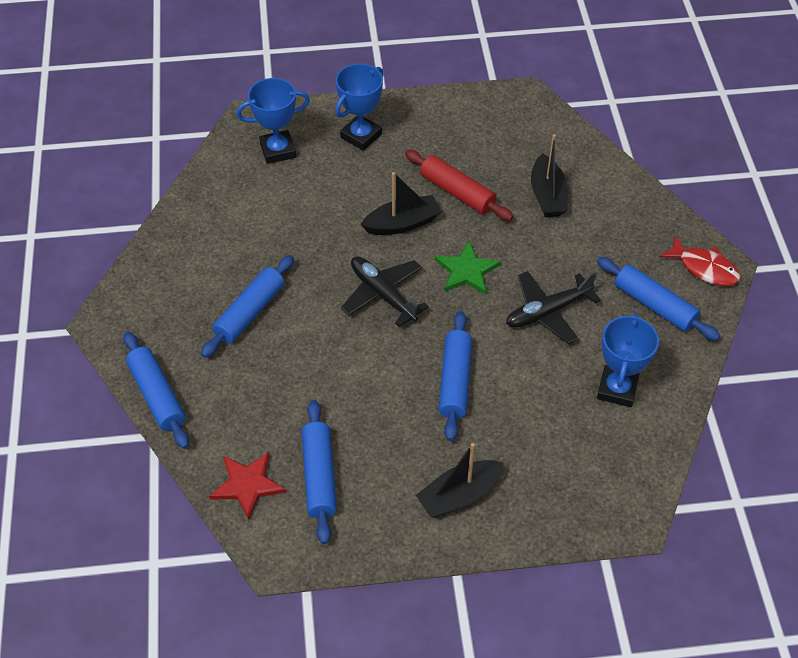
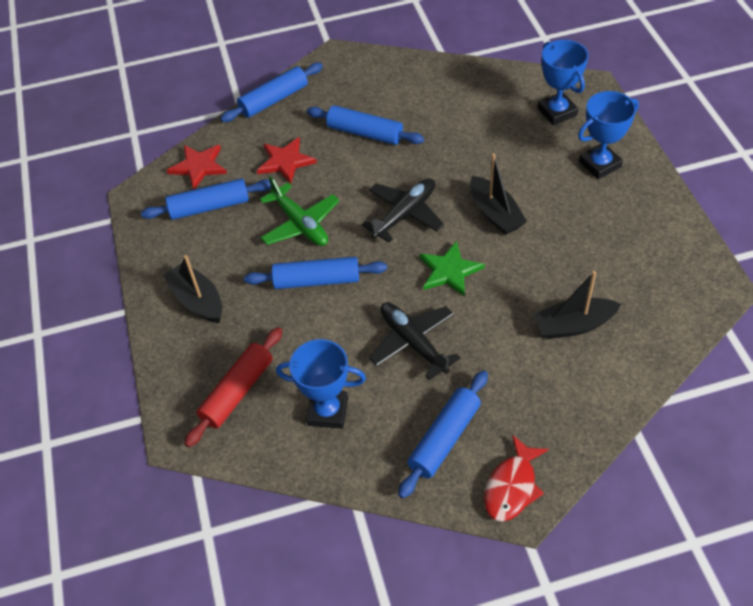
camera: 85 degrees right, 0 degrees up
blue trophy [335,64,384,151] -> blue trophy turned 60 degrees counterclockwise [578,91,639,179]
red rolling pin [405,150,513,221] -> red rolling pin moved to [184,327,283,447]
none -> red star [257,137,317,184]
none -> green plane [260,176,340,246]

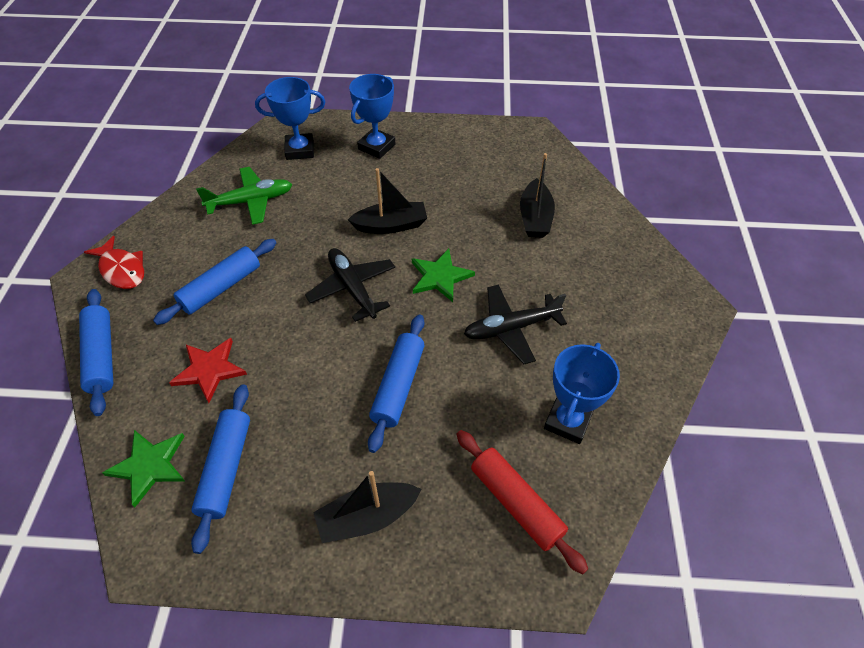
camera: 75 degrees left, 0 degrees up
red star [167,145,227,189] -> green star [102,430,185,508]
green plane [260,176,340,246] -> green plane moved to [196,167,292,225]
blue rolling pin [398,370,488,498] -> none
red fish [484,435,549,522] -> red fish moved to [84,236,144,289]
blue trophy [578,91,639,179] -> blue trophy turned 45 degrees clockwise [349,74,395,159]

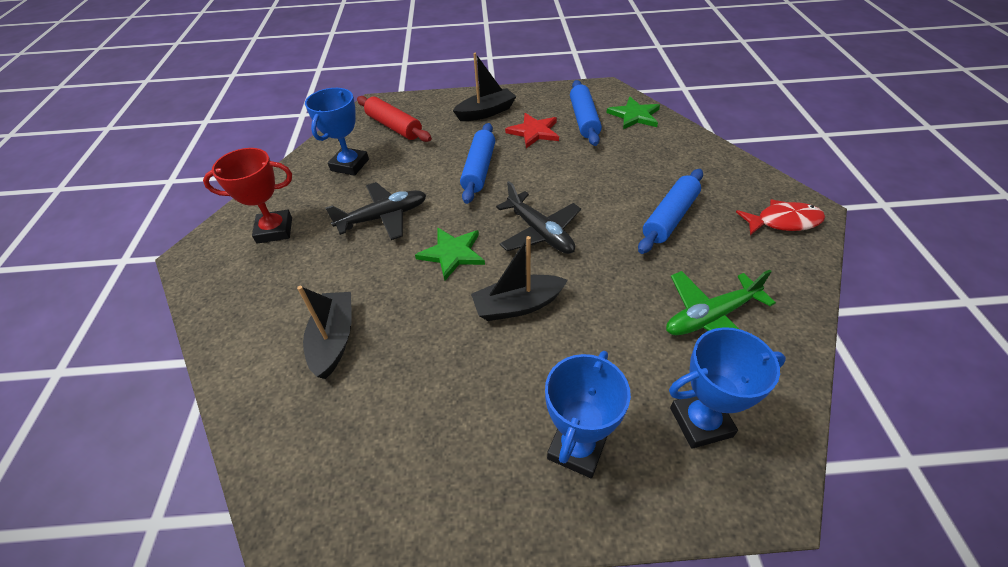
camera: 175 degrees right, 5 degrees down
blue rolling pin [79,289,113,416] -> none
red fish [84,236,144,289] -> red fish turned 135 degrees clockwise [736,200,825,235]
red star [169,338,247,403] -> red star moved to [505,113,559,148]
none -> red trophy [203,148,292,244]

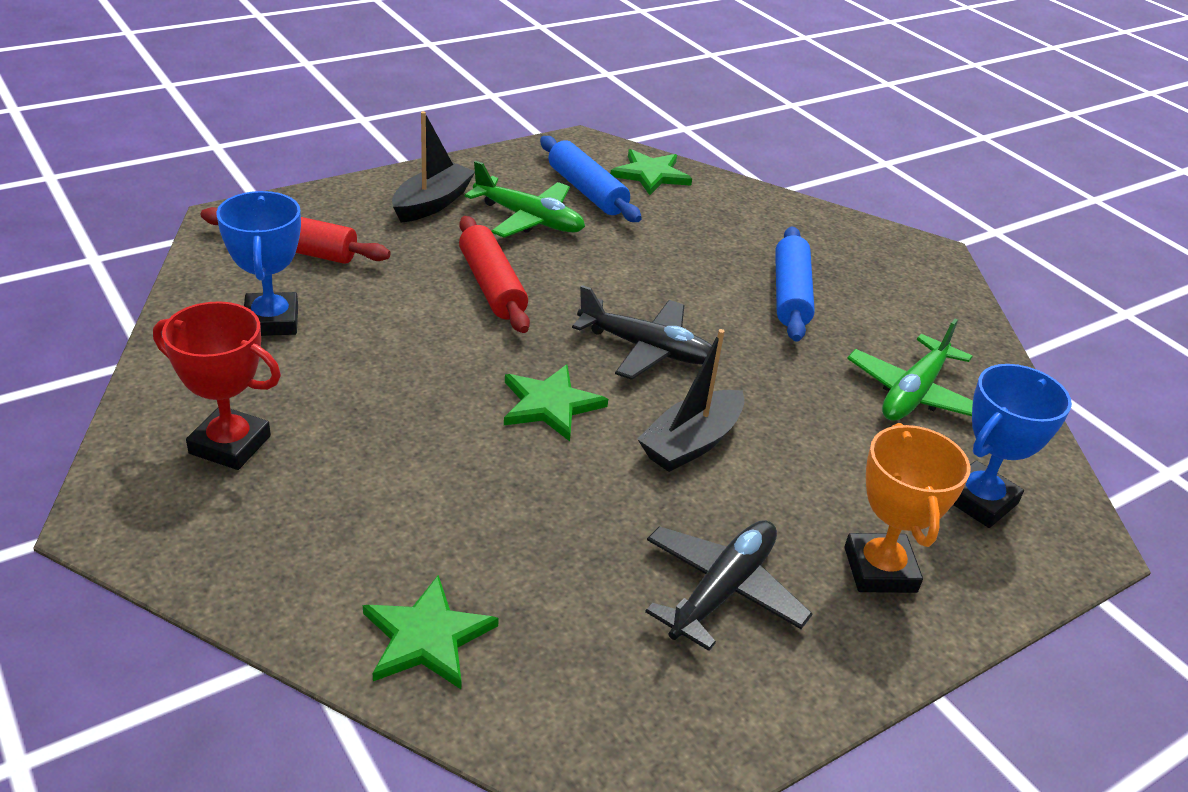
camera: 35 degrees left, 10 degrees down
red trophy [203,148,292,244] -> red trophy turned 60 degrees clockwise [153,301,281,470]
black boat [297,286,352,379] -> none
black plane [325,182,426,240] -> black plane moved to [645,520,812,651]
blue rolling pin [460,123,495,204] -> red rolling pin [459,216,530,333]
red star [505,113,559,148] -> green plane [465,161,585,238]
blue trophy [545,351,631,478] -> orange trophy [844,423,971,593]
red fish [736,200,825,235] -> none
none -> green star [363,575,499,689]

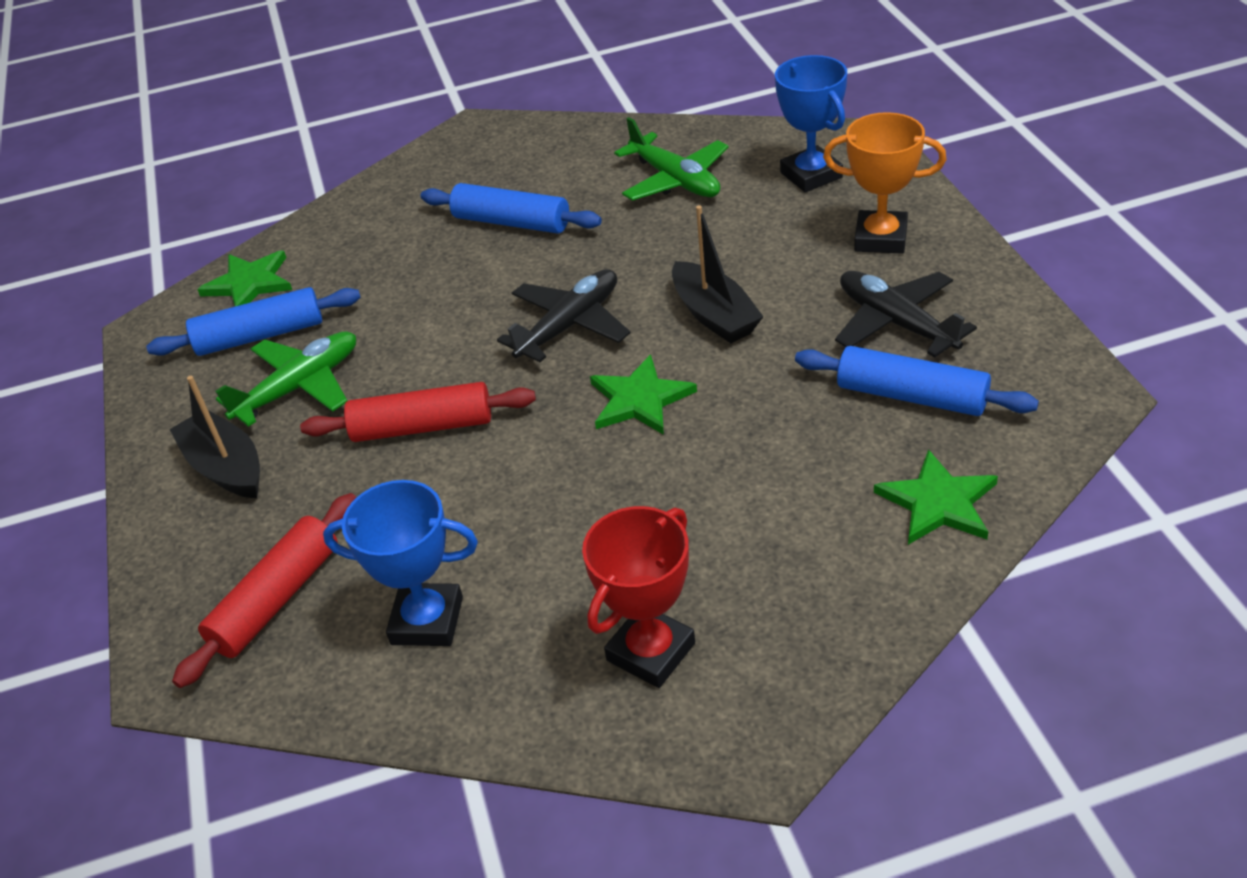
camera: 65 degrees left, 5 degrees up
none -> blue rolling pin [795,346,1039,416]

